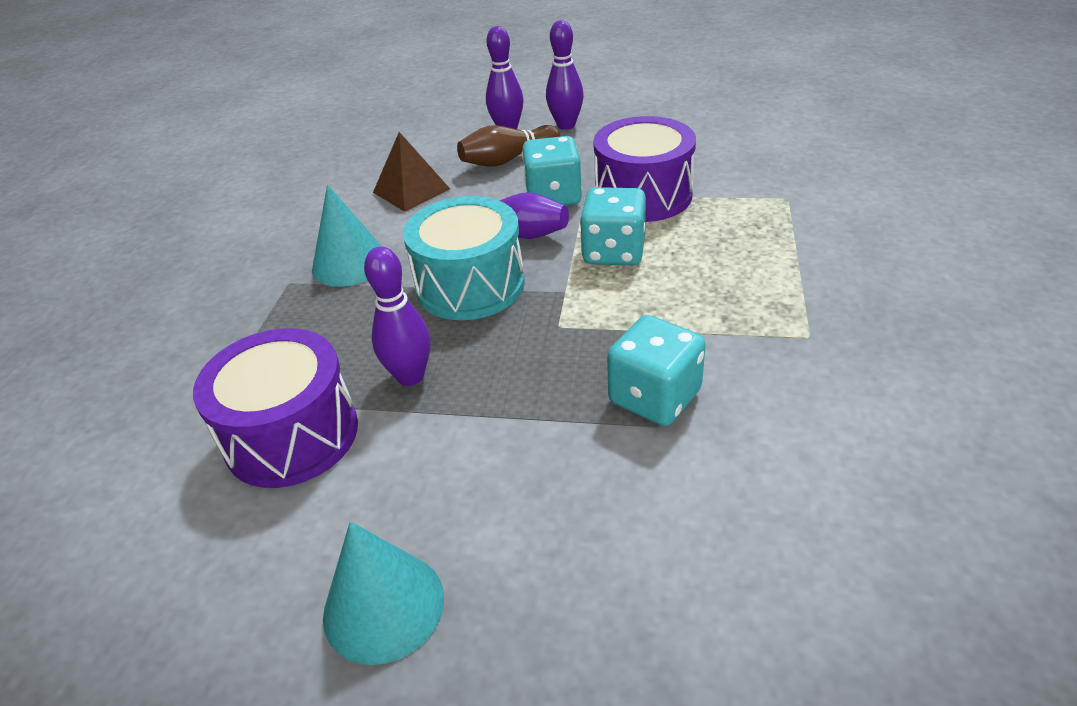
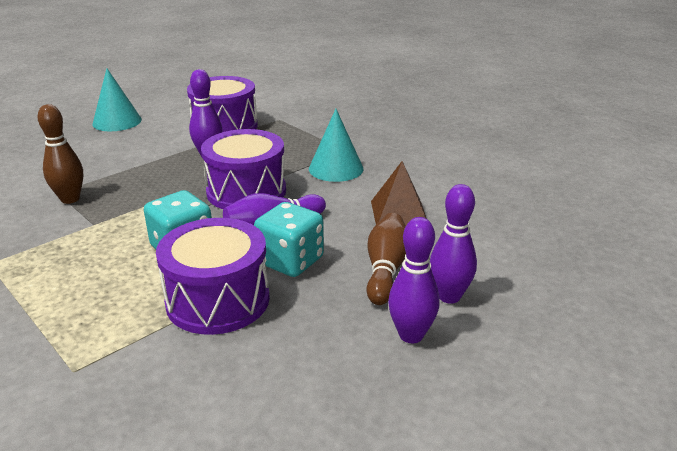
camera: 125 degrees right, 10 degrees down
turquoise drum [403,196,525,320] -> purple drum [201,129,286,209]
turquoise dice [607,315,706,426] -> brown bowling pin [38,104,83,204]

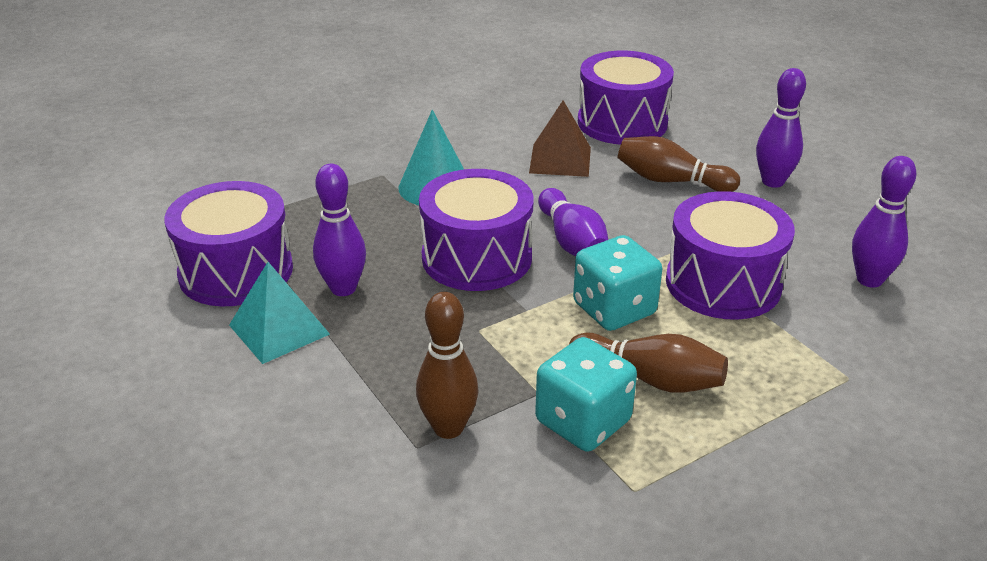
camera: 80 degrees left, 5 degrees up
turquoise cone [93,68,142,131] -> none
turquoise dice [254,202,324,277] -> turquoise dice moved to [535,337,637,452]
purple bowling pin [430,184,477,304] -> purple bowling pin moved to [852,156,917,288]
none -> turquoise pyramid [229,262,330,364]
none -> brown bowling pin [569,333,728,393]
none -> purple drum [578,51,674,145]

